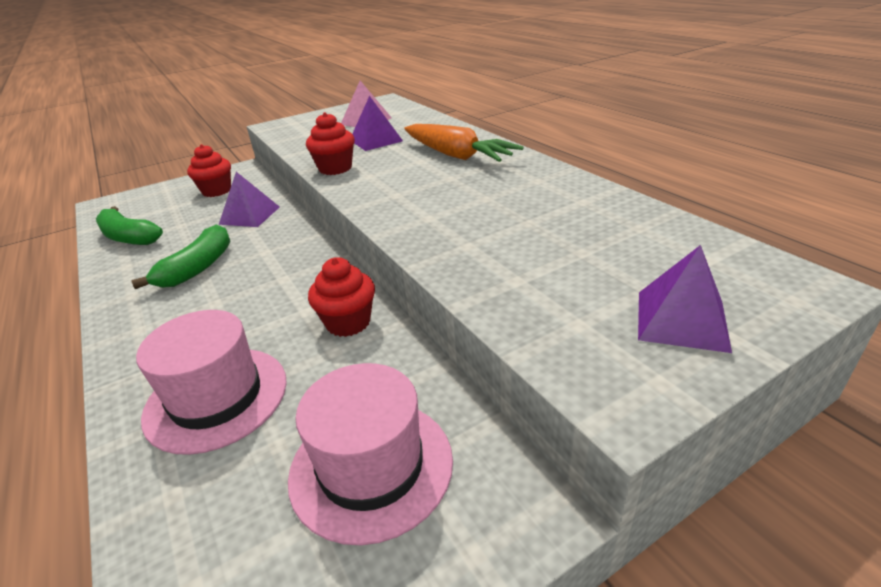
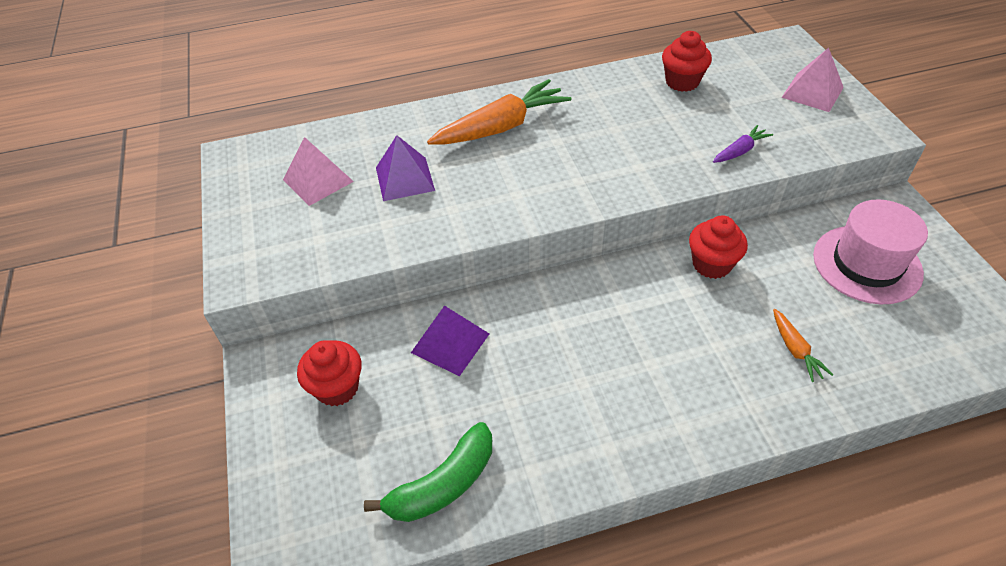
camera: 75 degrees left, 15 degrees up
green banana [131,224,230,289] -> none
pink hat [136,310,287,455] -> orange carrot [773,309,833,382]
red cupcake [306,112,355,175] -> red cupcake moved to [662,31,712,92]
purple pyramid [638,245,732,353] -> pink pyramid [781,48,844,112]
none -> purple carrot [713,125,773,163]

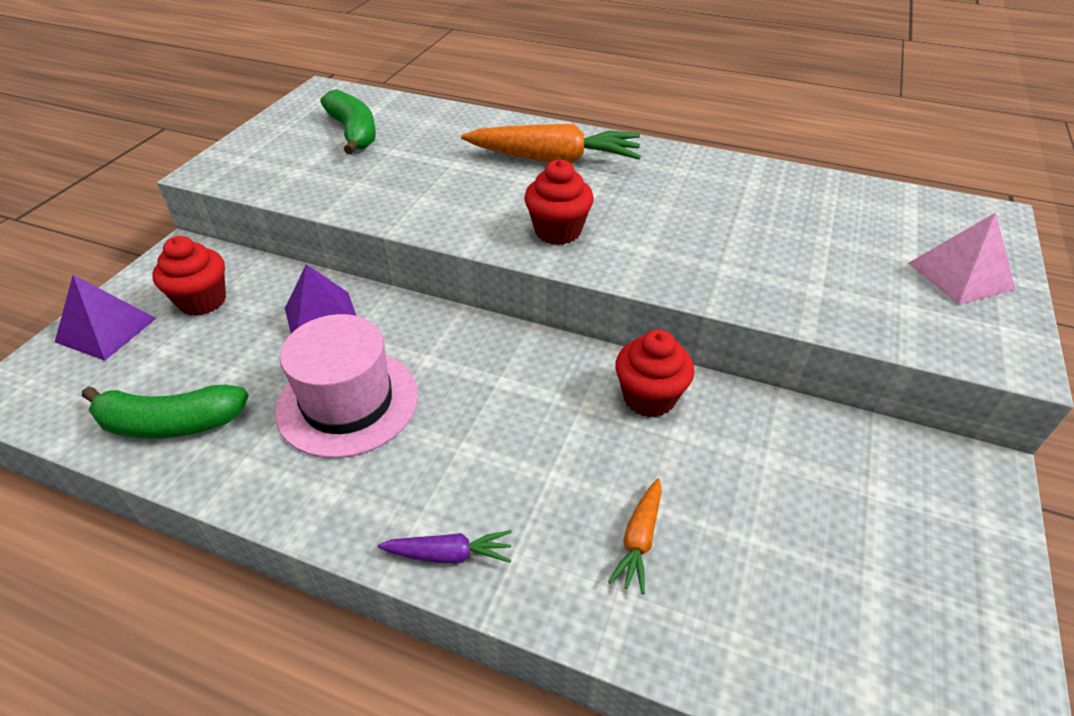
camera: 35 degrees right, 5 degrees down
pink pyramid [283,137,354,206] -> green banana [320,89,376,154]
purple pyramid [376,135,435,201] -> purple pyramid moved to [55,275,156,361]
red cupcake [662,31,712,92] -> red cupcake moved to [524,159,594,245]
purple carrot [713,125,773,163] -> purple carrot moved to [377,530,512,563]
pink hat [813,199,928,304] -> pink hat moved to [275,314,418,458]

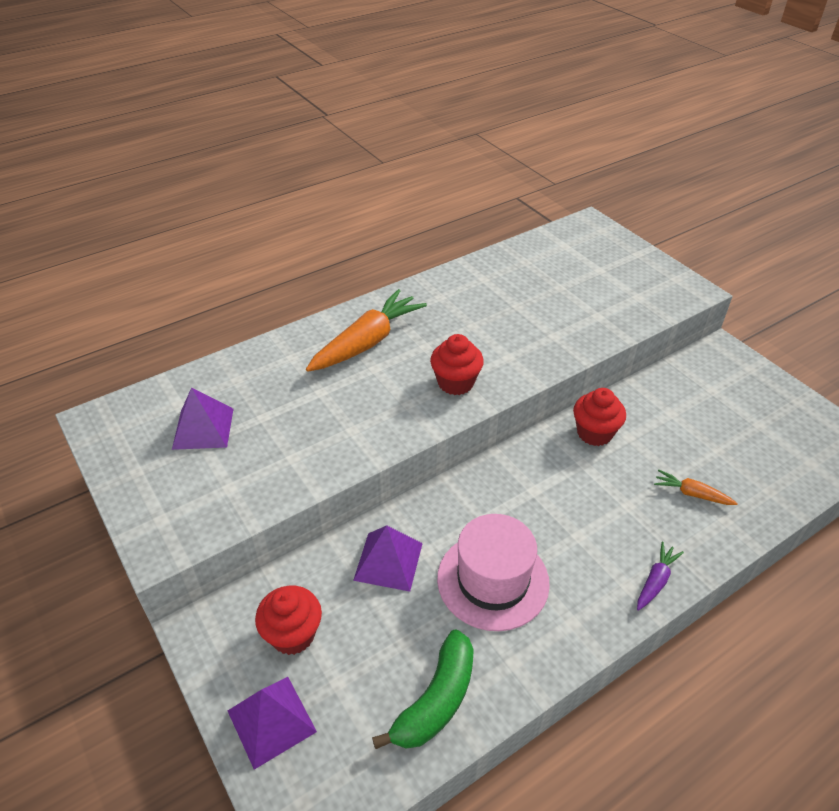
camera: 55 degrees left, 0 degrees up
green banana [320,89,376,154] -> purple pyramid [172,388,233,450]
orange carrot [608,479,662,594] -> orange carrot turned 150 degrees clockwise [654,470,738,505]
pink pyramid [909,212,1016,305] -> none

